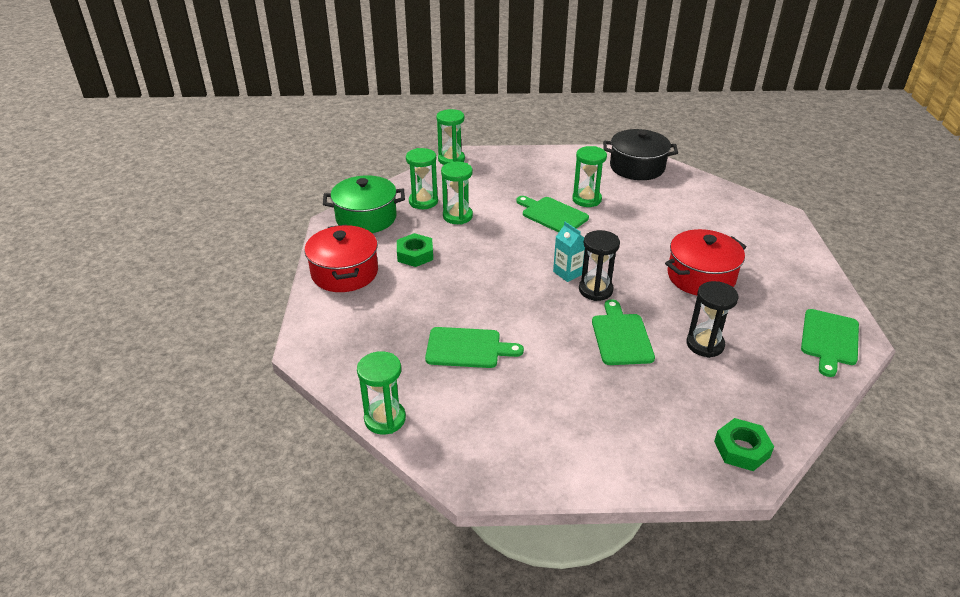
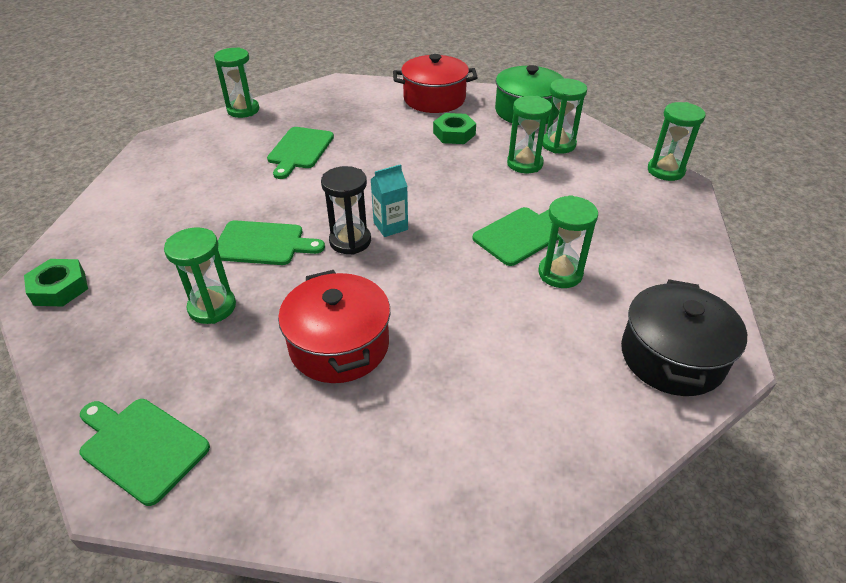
camera: 100 degrees right, 5 degrees up
black hourglass [686,281,739,358] -> green hourglass [164,227,236,324]

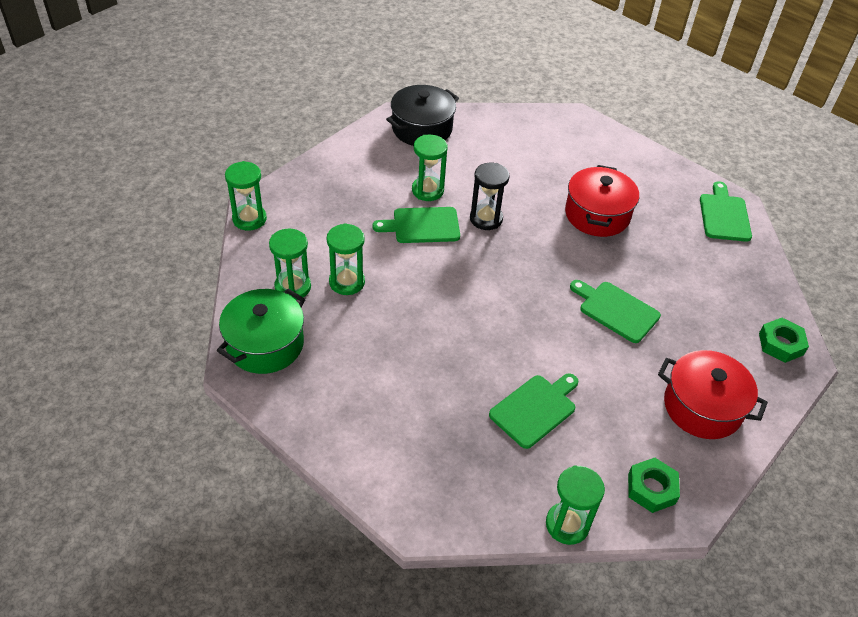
camera: 150 degrees left, 5 degrees up
green cutting board [79,399,210,506] -> green cutting board turned 150 degrees counterclockwise [700,181,752,242]
green hourglass [164,227,236,324] -> none
black hourglass [321,166,371,255] -> black hourglass moved to [470,163,510,230]
turquoise carton [370,164,408,237] -> none
red pot [393,54,478,113] -> red pot moved to [658,350,768,439]
green nut [433,113,476,144] -> green nut moved to [628,458,680,513]

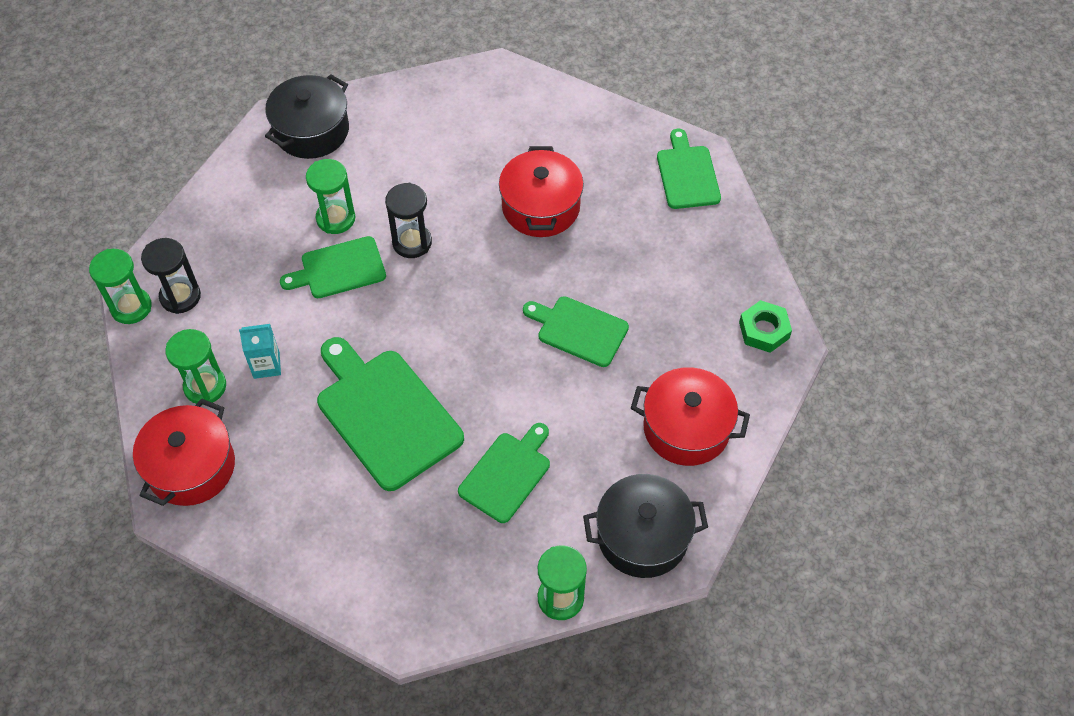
camera: 10 degrees left, 10 degrees up
green pot [217,289,306,374] -> red pot [133,398,235,506]
green hourglass [327,223,365,295] -> turquoise carton [239,324,281,379]
green nut [628,458,680,513] -> black pot [583,474,708,578]
none -> black hourglass [141,238,201,314]
none -> green cutting board [317,337,464,491]

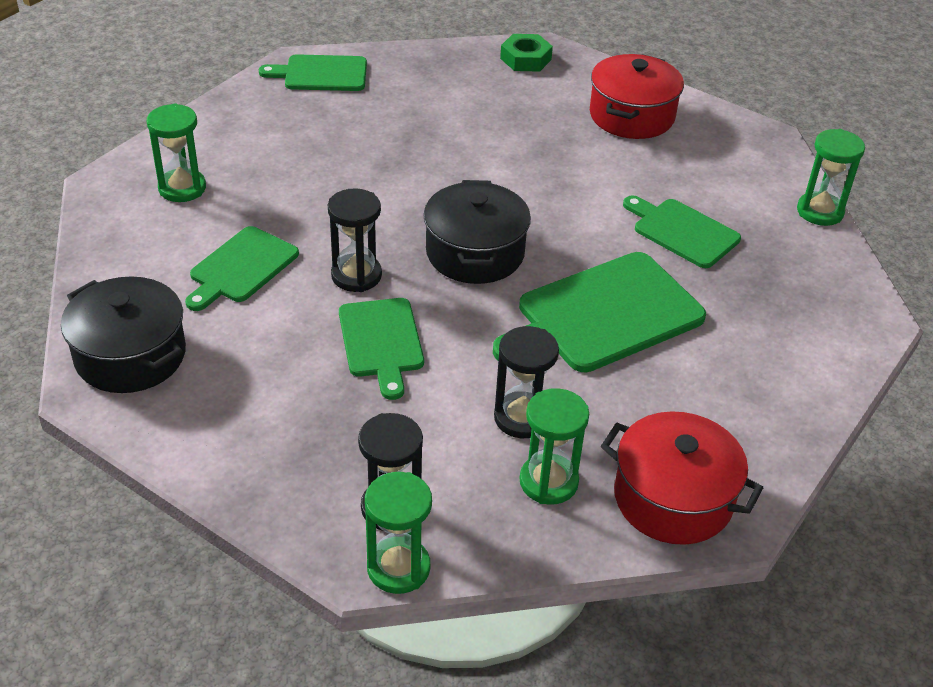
camera: 85 degrees left, 15 degrees down
turquoise carton [239,324,281,379] -> black hourglass [494,326,559,438]
green hourglass [306,159,355,234] -> green hourglass moved to [147,104,206,202]
red pot [499,146,584,237] -> none
green cutting board [523,296,629,367] -> green cutting board moved to [185,226,299,311]
black pot [583,474,708,578] -> black pot moved to [423,180,531,284]

